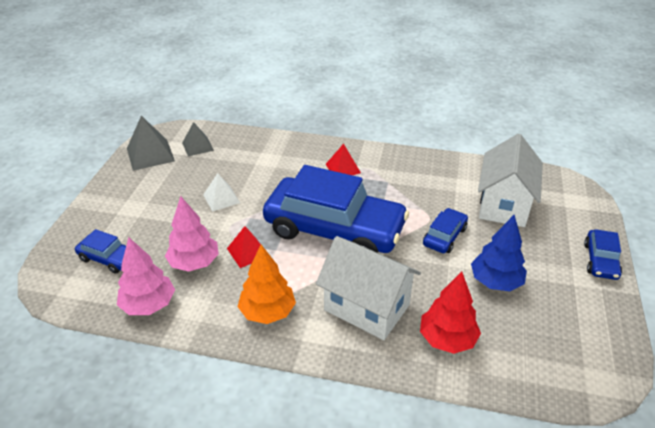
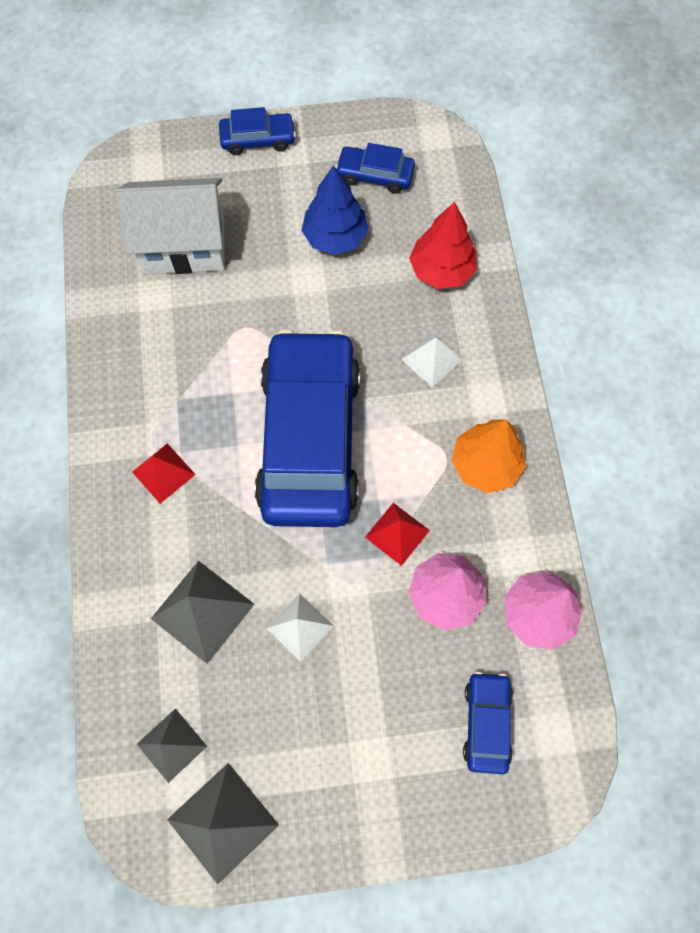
camera: 110 degrees left, 30 degrees up
white house [316,236,421,340] -> white pyramid [401,333,462,388]
blue car [423,208,468,253] -> blue car moved to [335,143,415,194]
none -> grey pyramid [151,561,254,664]

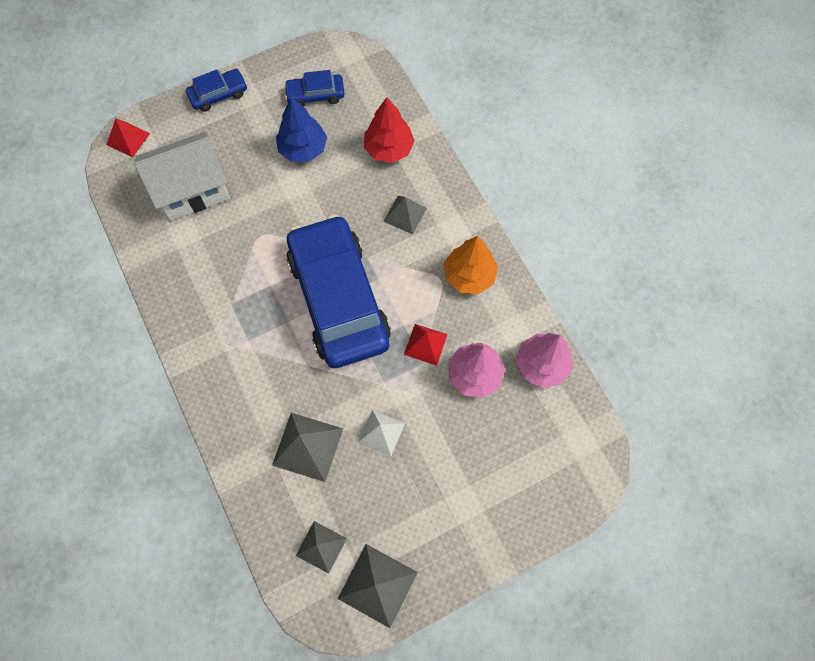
camera: 20 degrees left, 0 degrees up
red pyramid [132,443,196,504] -> red pyramid moved to [107,118,150,158]
white pyramid [401,333,462,388] -> grey pyramid [383,196,427,234]
blue car [463,672,513,774] -> none

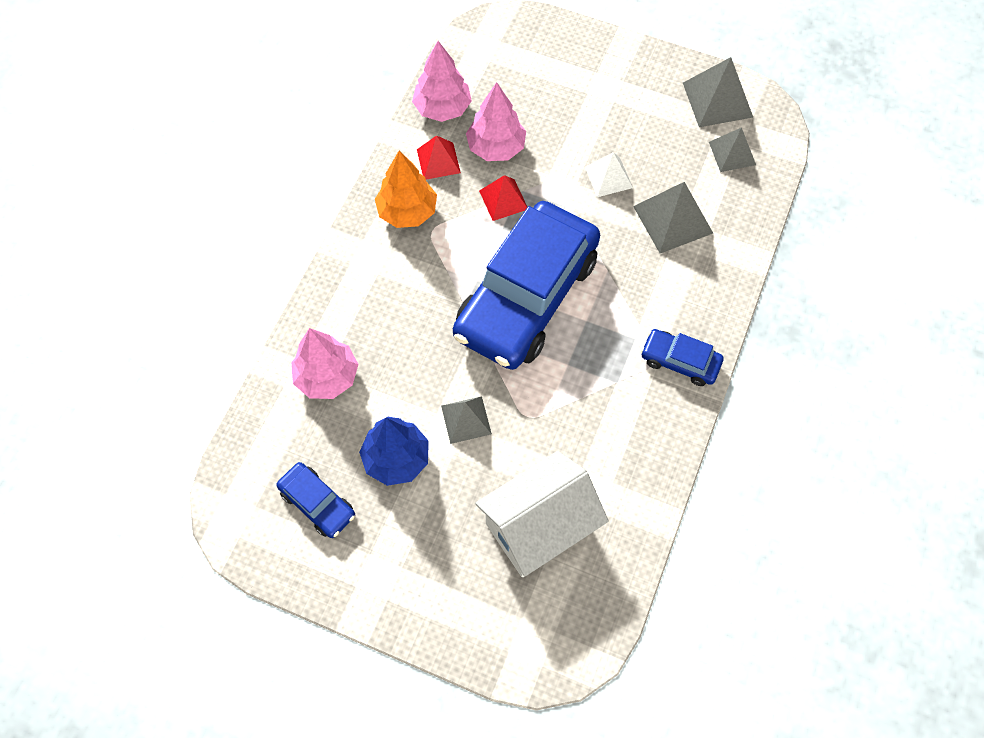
camera: 130 degrees left, 5 degrees down
red pyramid [107,118,150,158] -> red pyramid moved to [417,135,461,179]
white house [134,131,230,221] -> white house turned 60 degrees counterclockwise [476,451,609,577]
blue car [186,69,247,112] -> blue car moved to [641,329,724,386]
red tree [364,97,415,163] -> pink tree [291,328,359,399]
grey pyramid [383,196,427,234] -> grey pyramid moved to [441,396,492,444]

